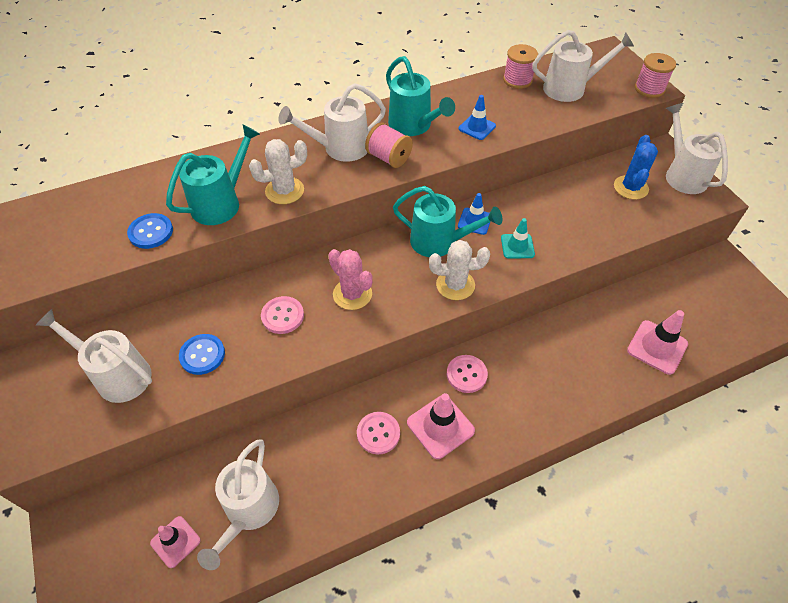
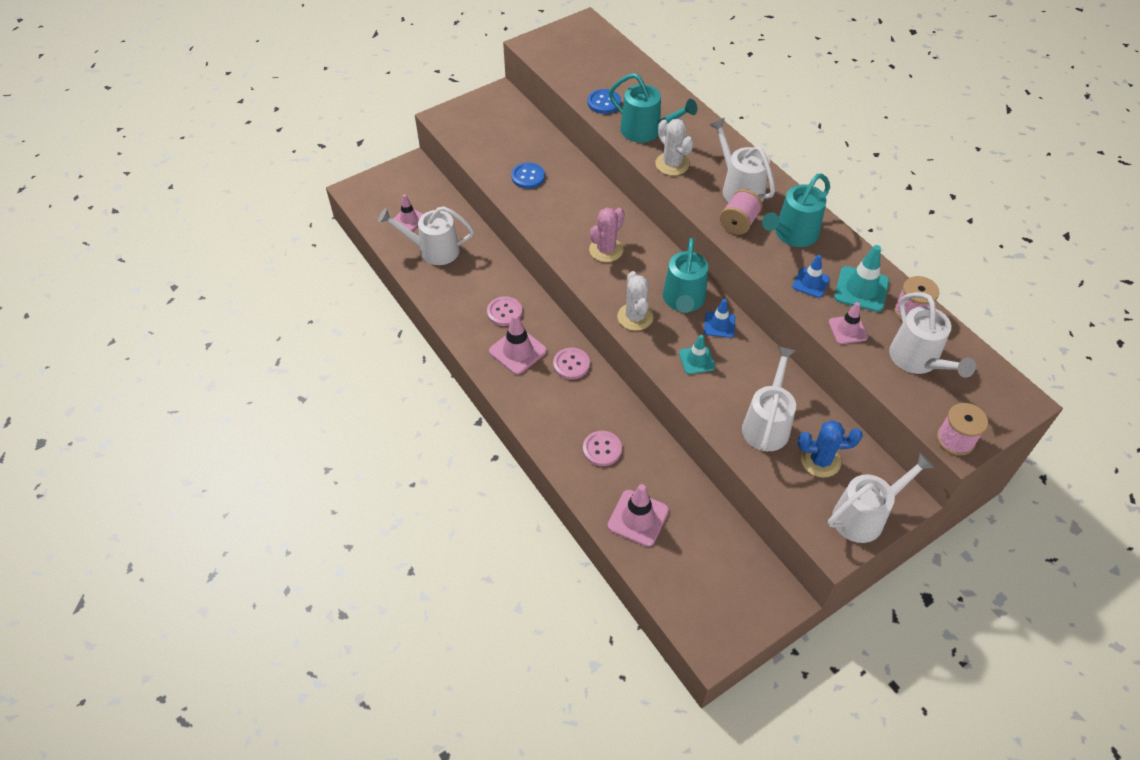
camera: 80 degrees right, 0 degrees up
white watering can [36,309,152,403] -> white watering can moved to [742,346,796,451]
pink button [261,296,304,334] -> pink button moved to [583,431,622,466]
none -> pink traffic cone [829,302,868,344]
none -> turquoise traffic cone [834,245,889,312]

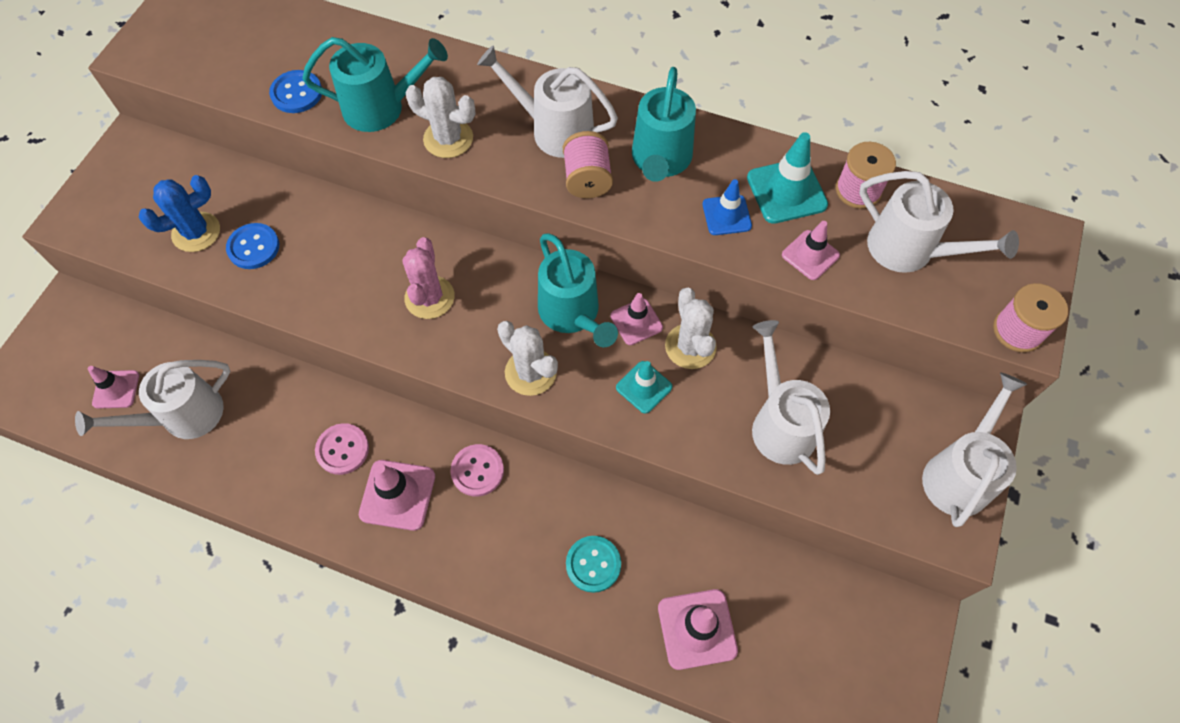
camera: 35 degrees left, 10 degrees up
pink button [583,431,622,466] -> turquoise button [566,536,621,593]
blue traffic cone [704,299,735,338] -> pink traffic cone [610,293,663,345]
blue cactus [798,420,863,478] -> blue cactus moved to [139,175,220,252]
none -> white cactus [665,288,717,369]

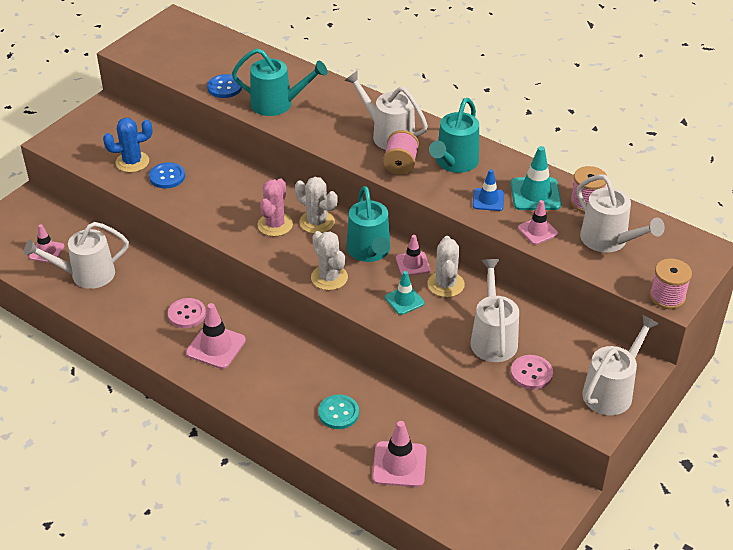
camera: 15 degrees right, 20 degrees down
white cactus [405,77,475,158] -> white cactus moved to [295,177,338,234]
pink button [450,444,504,497] -> pink button moved to [511,355,553,390]

